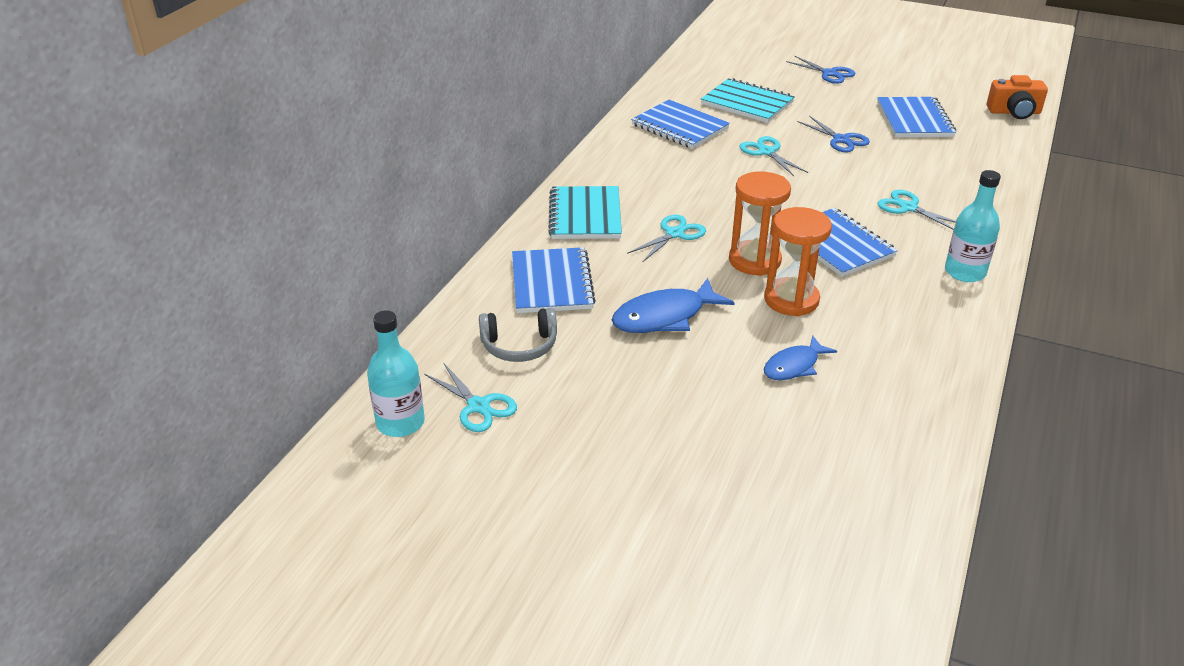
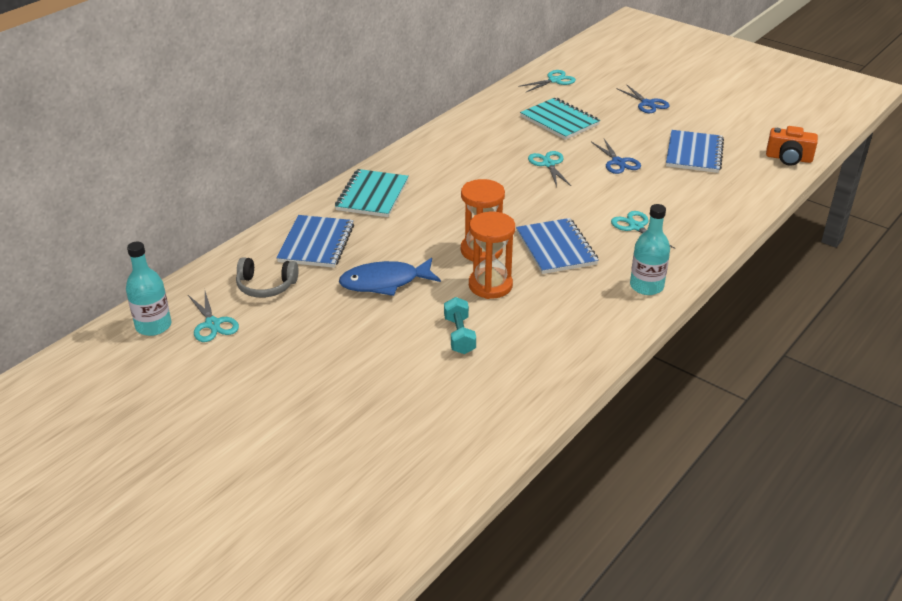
camera: 15 degrees right, 0 degrees up
turquoise scissors [627,215,706,263] -> turquoise scissors moved to [518,70,576,92]
blue notebook [631,100,730,149] -> none
blue fish [764,335,837,380] -> turquoise dumbbell [444,297,476,354]

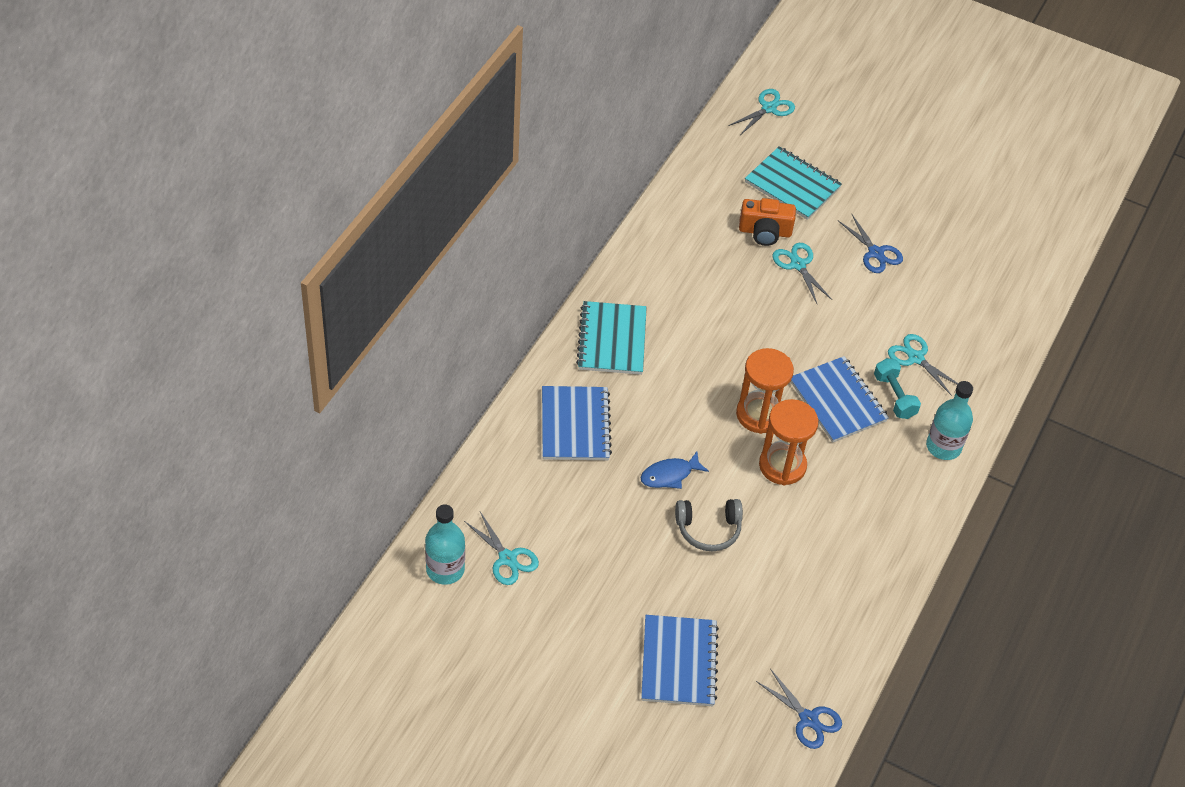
camera: 15 degrees left, 15 degrees up
grey headphones [236,257,299,298] -> grey headphones moved to [675,499,743,551]
blue fish [339,258,441,296] -> blue fish [640,451,709,489], size x0.63
turquoise dumbbell [444,297,476,354] -> turquoise dumbbell moved to [874,358,921,419]
blue scissors [616,84,669,113] -> blue scissors moved to [756,670,842,749]
blue notebook [666,130,724,173] -> blue notebook moved to [641,615,719,706]
orange camera [766,126,818,166] -> orange camera moved to [739,198,796,246]

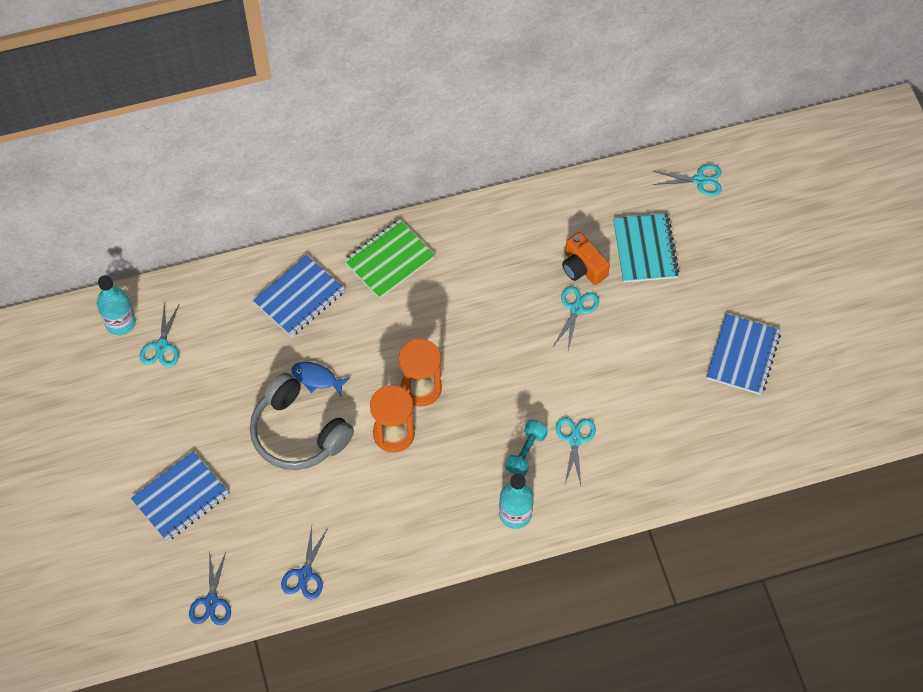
camera: 50 degrees right, 10 degrees up
turquoise notebook [576,301,647,375] -> green notebook [344,219,435,299]
grey headphones [675,499,743,551] -> grey headphones [250,372,354,470], size x1.70
blue notebook [790,356,889,443] -> blue notebook moved to [706,314,781,395]
blue scissors [838,215,903,273] -> blue scissors moved to [281,526,328,600]

